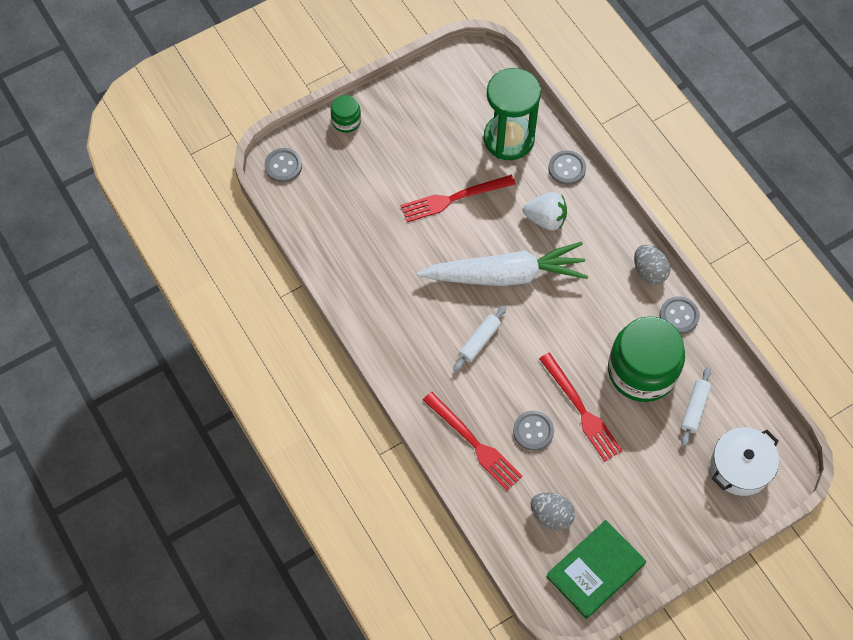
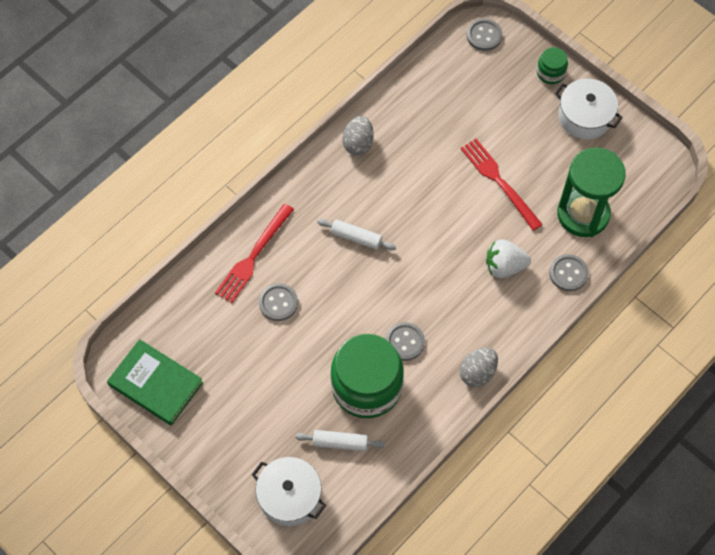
camera: 75 degrees right, 0 degrees up
white carrot [417,242,588,286] -> none
white strawberry [523,192,567,231] -> white strawberry turned 90 degrees clockwise [486,239,531,278]
grey egg [530,493,575,530] -> grey egg moved to [343,116,374,155]
red fork [539,353,623,462] -> none
grey button [660,296,700,334] -> grey button moved to [386,322,425,361]
none -> white pot [555,78,623,139]

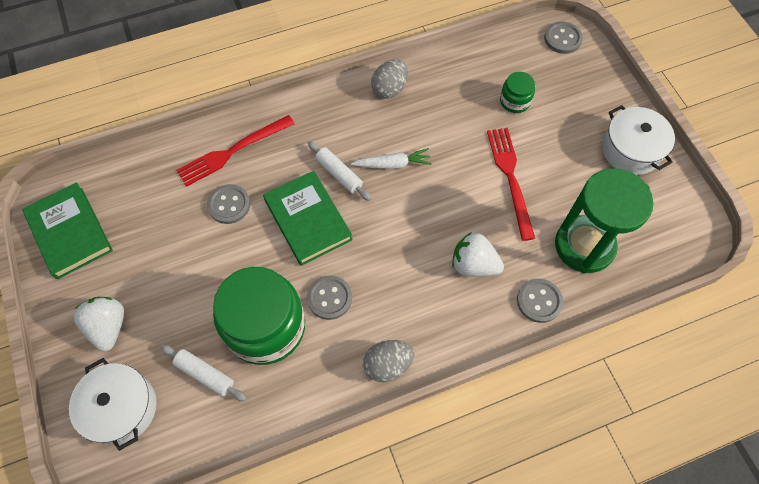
camera: 25 degrees right, 0 degrees up
green jar [537,47,568,84] -> green jar moved to [500,72,535,113]
none -> white strawberry [74,297,124,352]
none -> green book [263,171,353,266]
none -> white carrot [351,148,432,169]

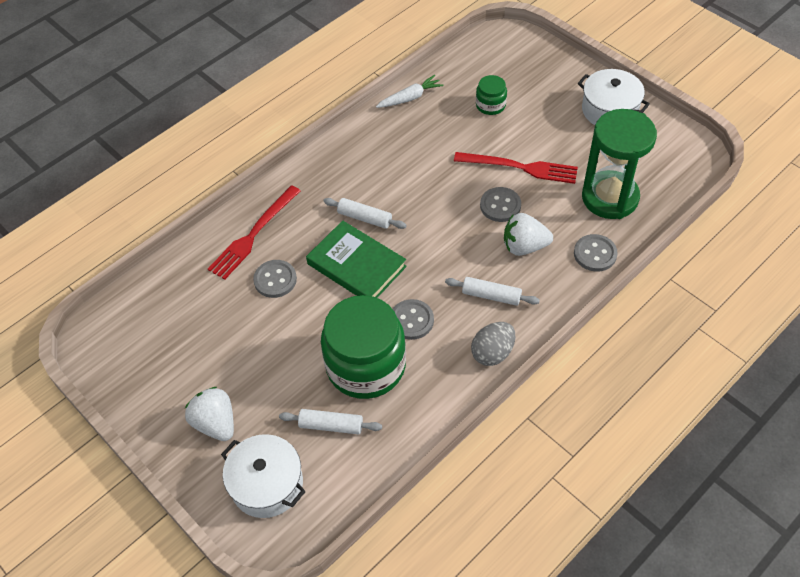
camera: 20 degrees left, 10 degrees down
green book [22,182,113,279] -> none
white carrot [351,148,432,169] -> white carrot moved to [376,75,444,108]
grey egg [371,60,408,98] -> none
red fork [487,128,535,241] -> red fork turned 135 degrees clockwise [454,152,578,184]
grey button [544,22,583,54] -> grey button moved to [480,187,521,222]
none -> white rolling pin [445,277,540,306]

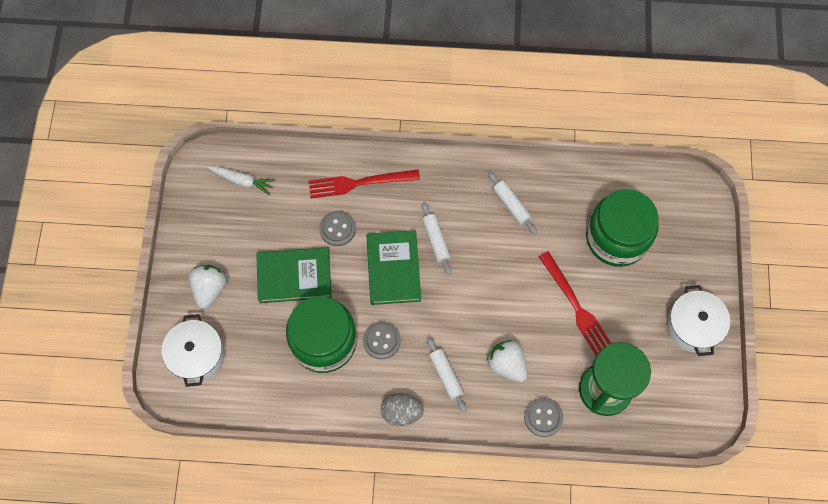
camera: 45 degrees right, 15 degrees up
white rolling pin [279,409,382,434] -> white rolling pin moved to [488,172,537,234]
white carrot [376,75,444,108] -> white carrot moved to [208,166,275,195]
green jar [476,75,507,115] -> green jar [586,189,658,267], size x2.19
grey button [480,187,521,222] -> none
none -> green book [256,247,332,303]

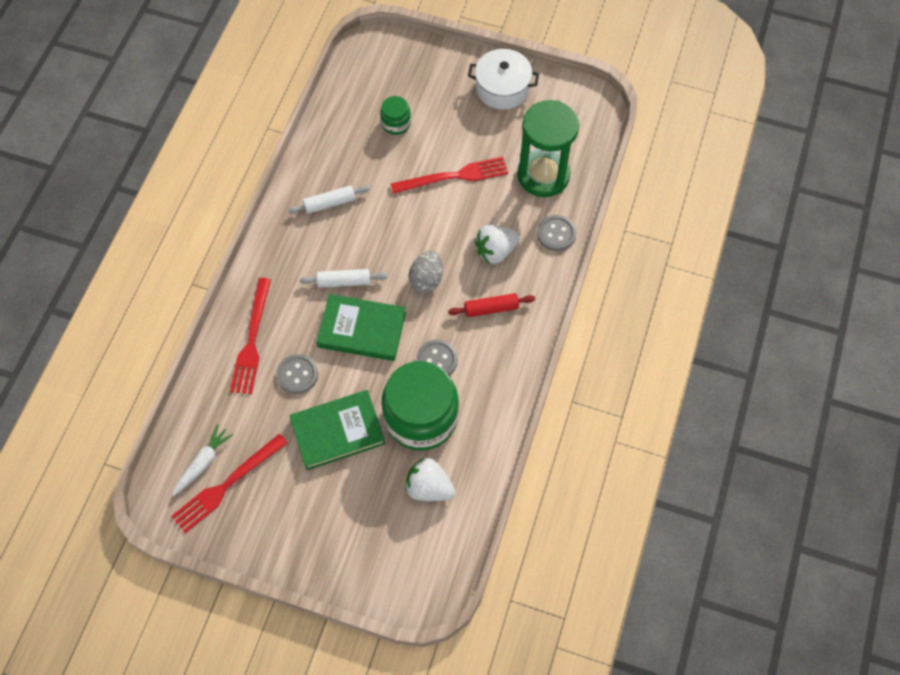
camera: 75 degrees left, 5 degrees down
white pot [161,314,225,387] -> none
white strawberry [189,265,227,309] -> white strawberry moved to [405,458,455,501]
green book [256,247,332,303] -> green book turned 60 degrees clockwise [289,390,386,470]
grey egg [381,393,424,426] -> grey egg moved to [409,251,443,293]
white rolling pin [427,337,467,413] -> red rolling pin [448,293,535,317]
green jar [586,189,658,267] -> green jar [380,96,411,135], size x0.46
none -> red fork [171,433,288,533]

